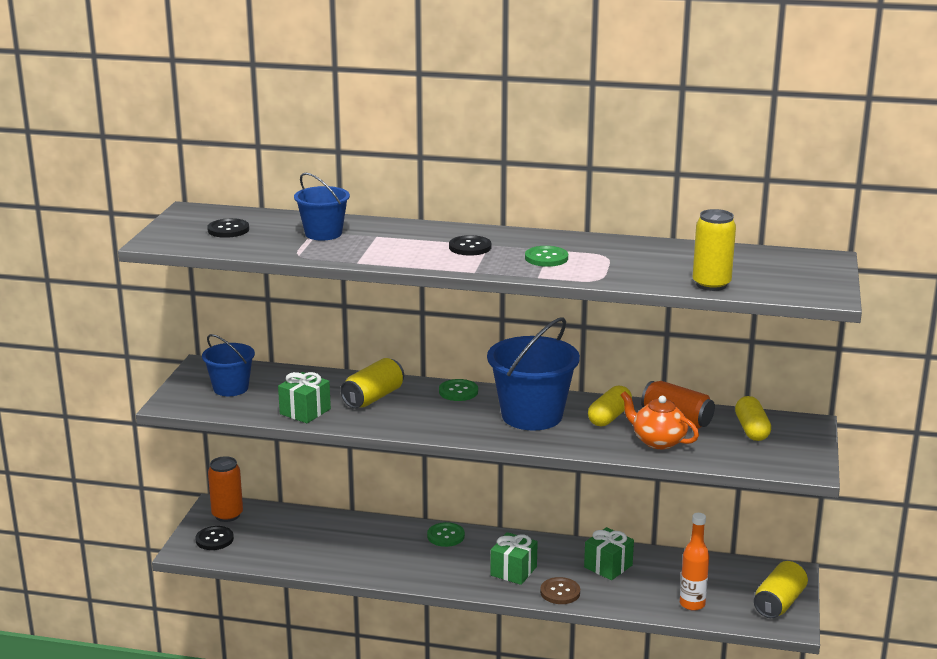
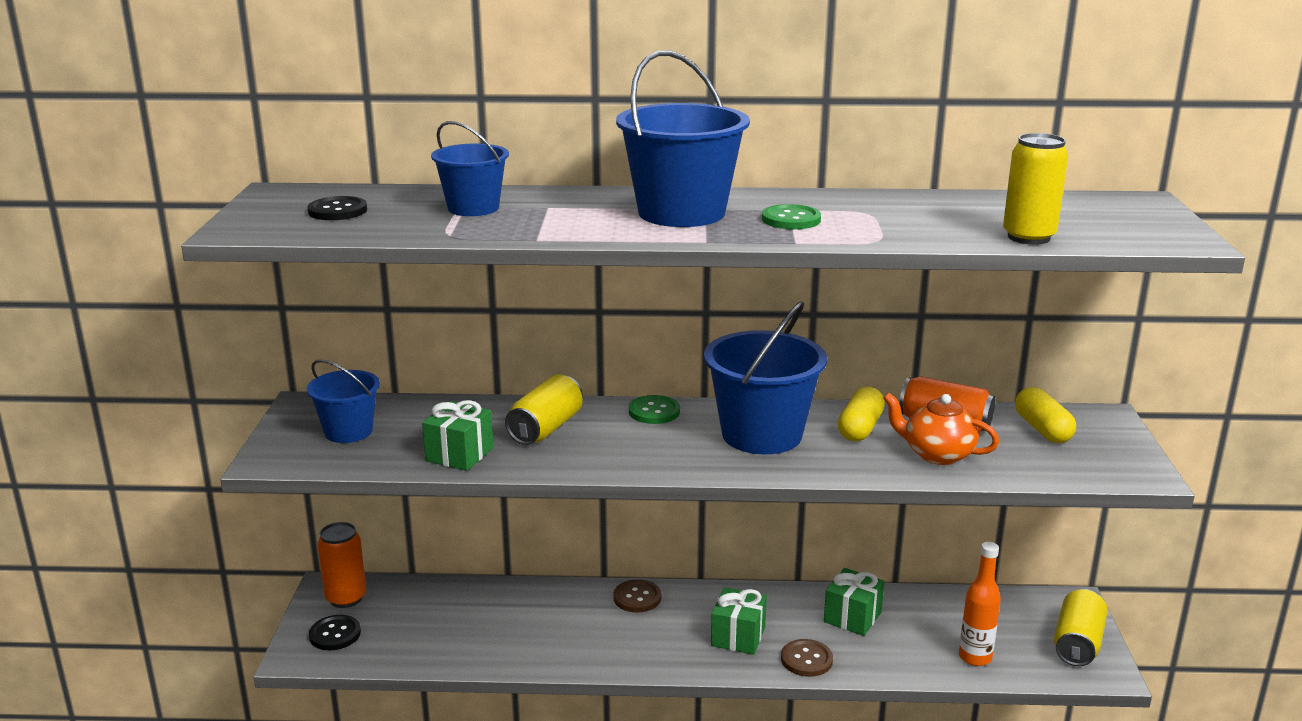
camera: 10 degrees left, 0 degrees up
green button [427,522,465,547] -> brown button [613,579,661,613]
black button [449,235,491,256] -> blue bucket [616,50,750,227]

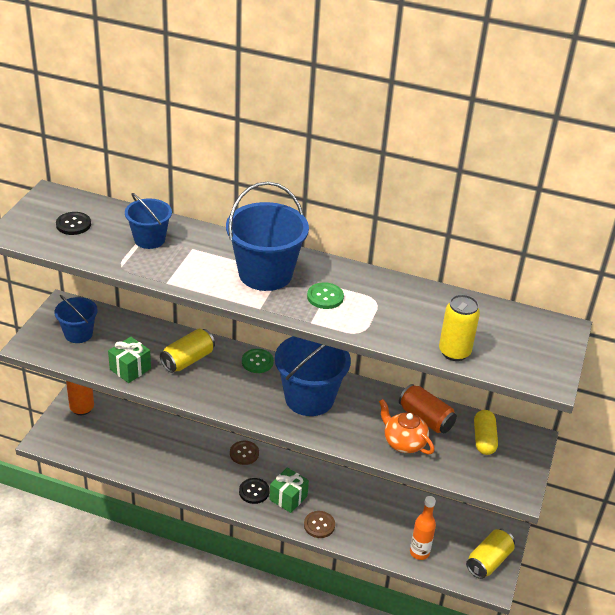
camera: 15 degrees right, 15 degrees up
black button [309,615,361,650] -> black button moved to [239,478,270,504]
green gift [824,568,884,636] -> none
yellow capsule [838,387,885,441] -> none

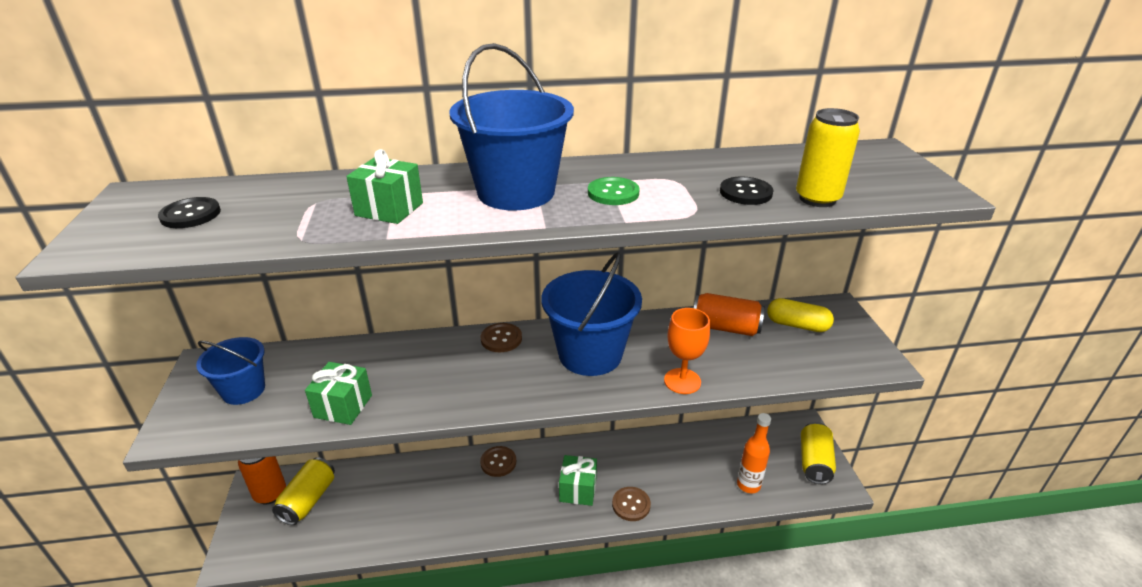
camera: 25 degrees left, 5 degrees down
blue bucket [125,193,172,249] -> none
yellow can [160,329,215,373] -> yellow can moved to [272,457,335,525]
black button [239,478,270,504] -> black button moved to [720,176,774,205]
green button [242,349,274,373] -> brown button [481,323,522,352]
orange teapot [379,399,434,454] -> none
yellow capsule [474,410,498,455] -> yellow capsule turned 45 degrees counterclockwise [767,298,834,332]
none -> green gift [346,149,423,224]
none -> orange goblet [664,308,710,394]

